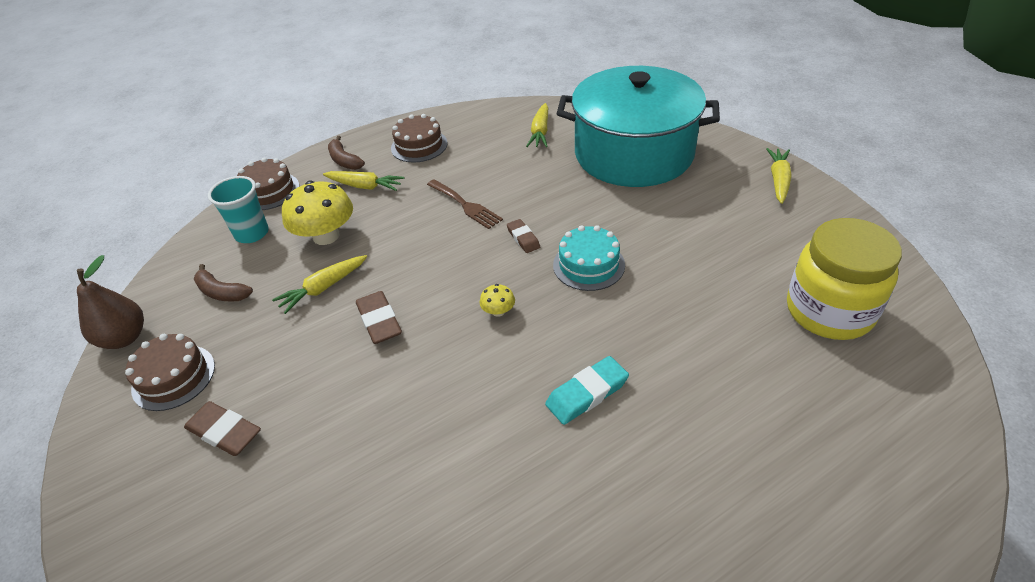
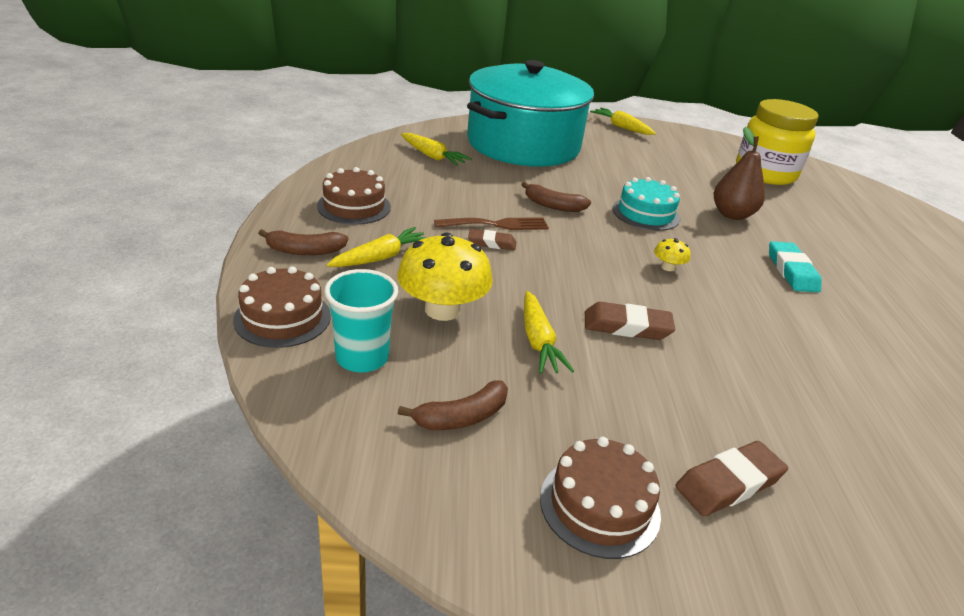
camera: 65 degrees left, 10 degrees down
brown pear [77,255,144,349] -> brown pear moved to [714,127,765,220]
brown eraser [507,219,540,253] -> brown eraser moved to [468,229,516,250]
none -> brown banana [521,182,591,212]

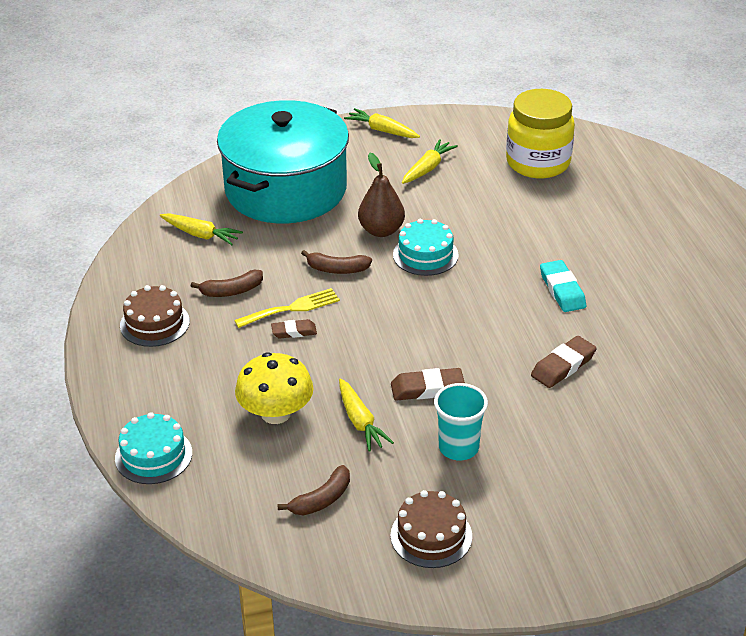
camera: 10 degrees left, 5 degrees up
brown cake [233,266,331,348] -> turquoise cake [115,412,192,484]
brown banana [258,229,348,255] -> brown banana moved to [191,270,263,297]
turquoise cup [324,269,398,373] -> turquoise cup moved to [434,383,488,460]
yellow carrot [326,227,427,267] -> yellow carrot moved to [402,139,458,184]
brown fork [434,217,549,230] -> yellow fork [234,288,340,328]
yellow mushroom [654,238,691,271] -> none
brown eraser [675,441,788,516] -> brown eraser moved to [531,336,597,388]
brown pear [714,127,765,220] -> brown pear moved to [358,153,405,237]

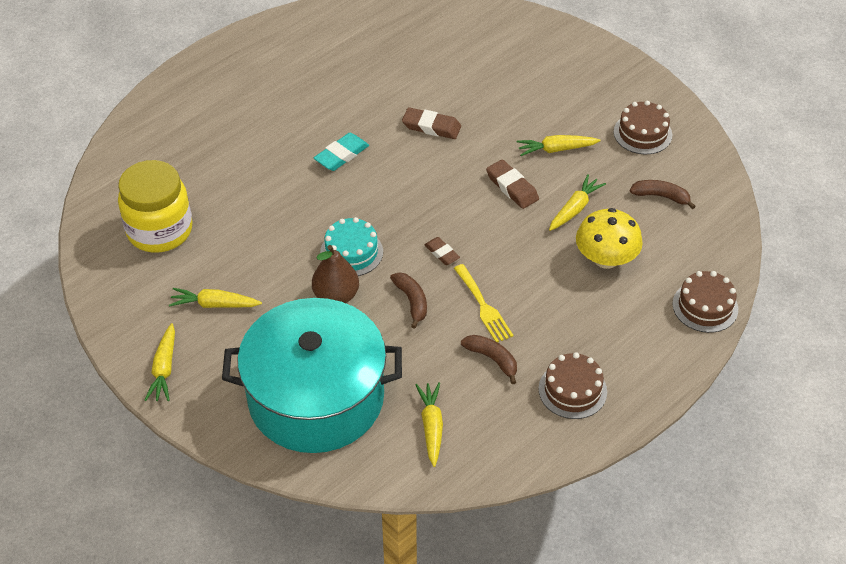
camera: 120 degrees left, 10 degrees up
turquoise cake [115,412,192,484] -> brown cake [672,271,738,333]
yellow fork [234,288,340,328] -> yellow fork turned 150 degrees counterclockwise [454,264,514,343]
brown eraser [271,319,317,338] -> brown eraser moved to [424,237,460,265]
turquoise cup [434,383,488,460] -> yellow carrot [517,135,600,156]

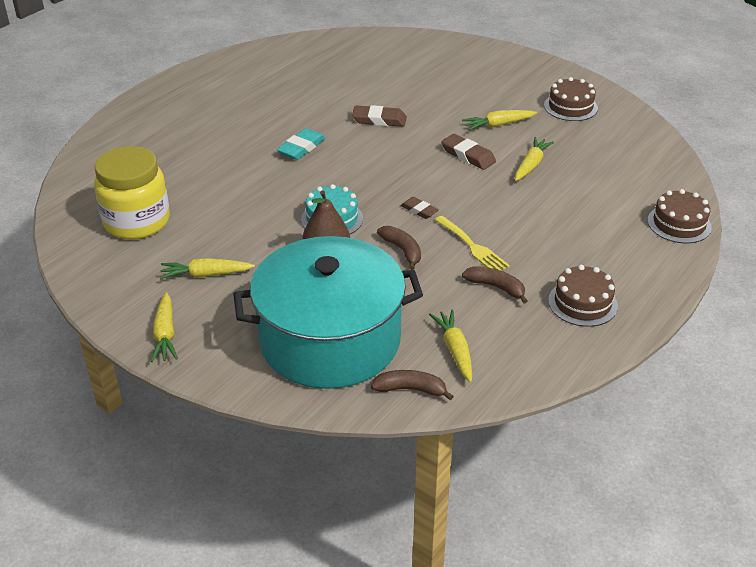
camera: 10 degrees left, 10 degrees down
yellow mushroom [576,208,643,269] -> none
brown banana [630,180,696,209] -> brown banana moved to [371,370,454,400]

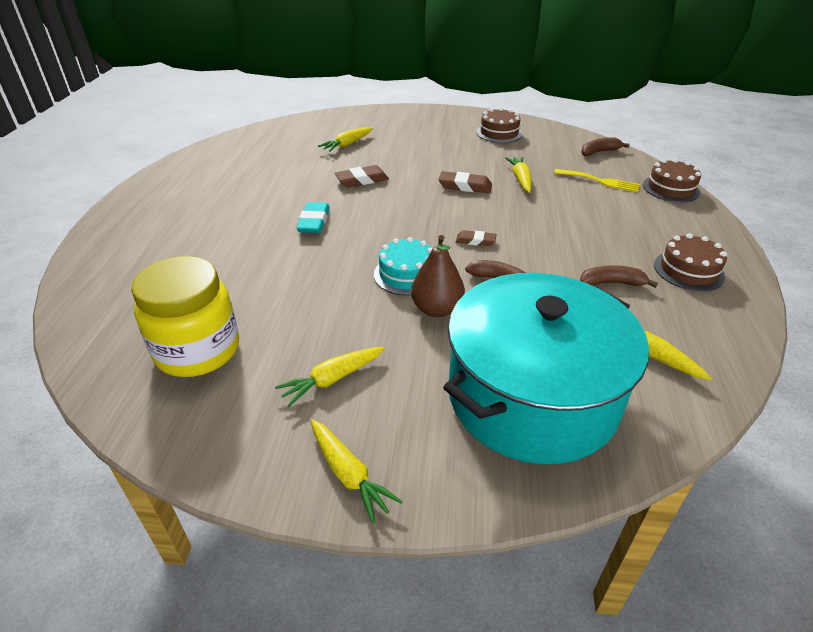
camera: 30 degrees left, 0 degrees up
brown banana [371,370,454,400] -> brown banana moved to [581,138,630,156]
yellow fork [435,216,510,271] -> yellow fork moved to [554,169,640,192]
yellow carrot [462,110,537,131] -> yellow carrot moved to [318,127,373,152]

